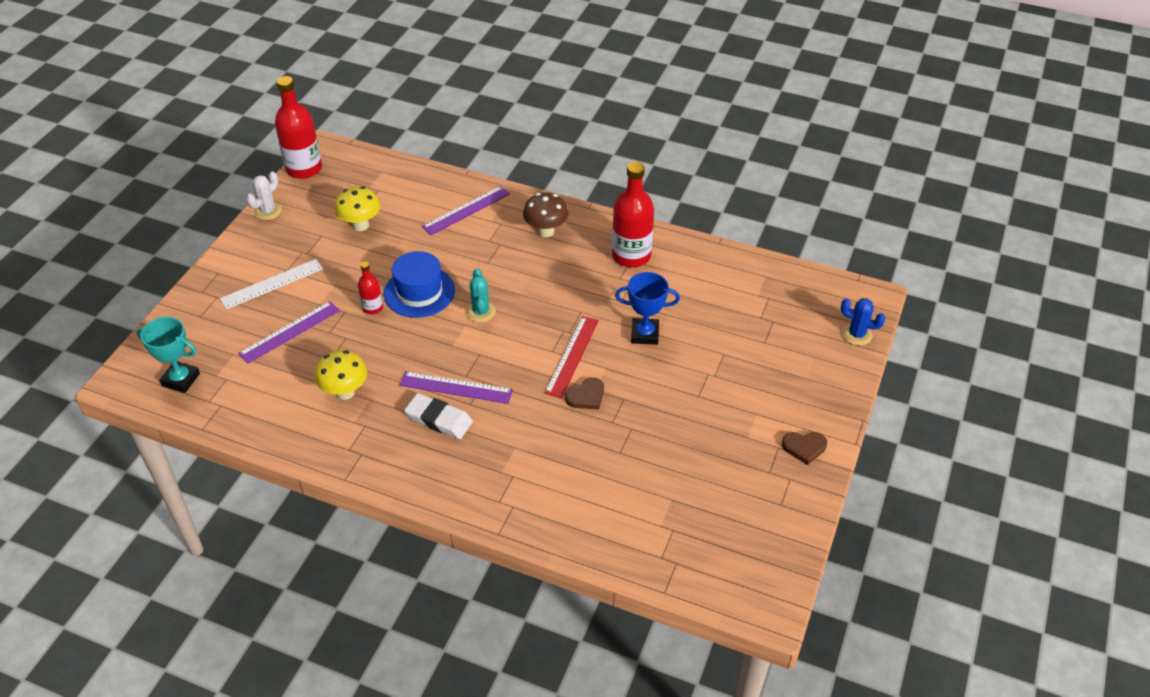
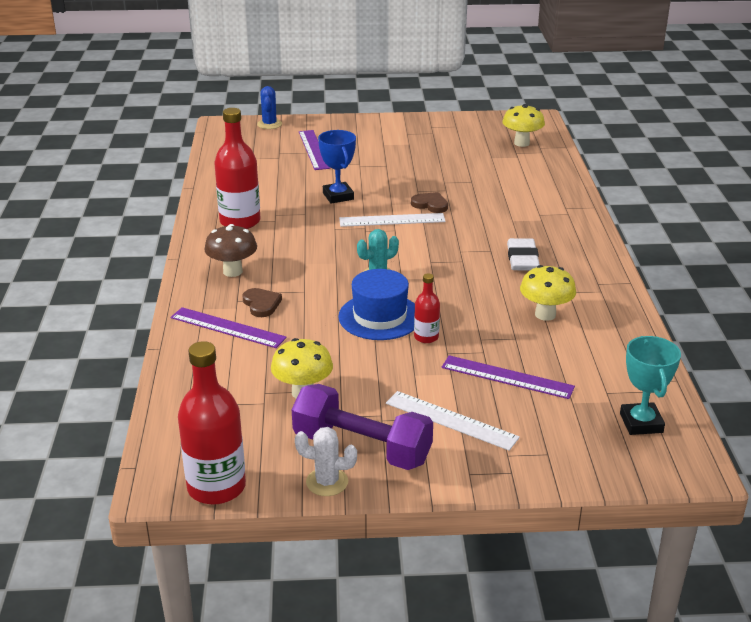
camera: 115 degrees left, 15 degrees down
purple ruler [400,371,513,404] -> purple ruler moved to [299,130,330,170]
red ruler [544,316,599,398] -> white ruler [339,213,446,227]
brown heart [782,432,827,465] -> brown heart moved to [242,288,282,317]
none -> purple dumbbell [292,384,433,470]
none -> yellow mushroom [503,104,545,147]

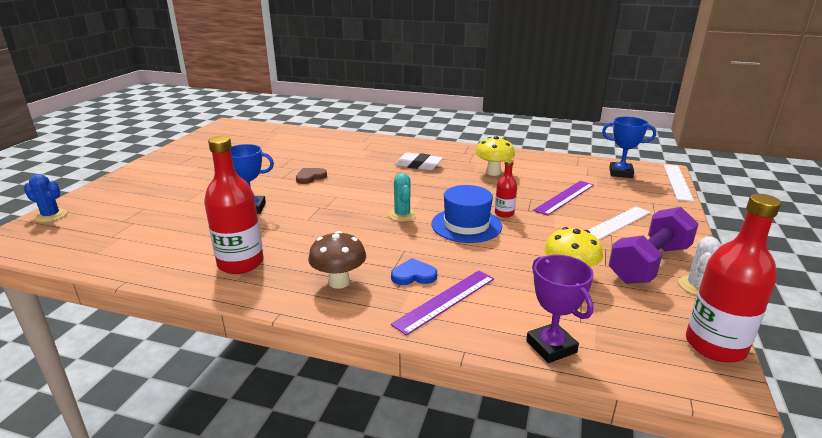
camera: 70 degrees left, 5 degrees down
brown heart [242,288,282,317] -> blue heart [391,258,437,285]
purple ruler [299,130,330,170] -> none
white ruler [339,213,446,227] -> white ruler moved to [664,164,694,202]
yellow mushroom [503,104,545,147] -> none
turquoise trophy [620,336,681,435] -> blue trophy [602,117,656,178]
none -> purple trophy [526,255,594,363]

